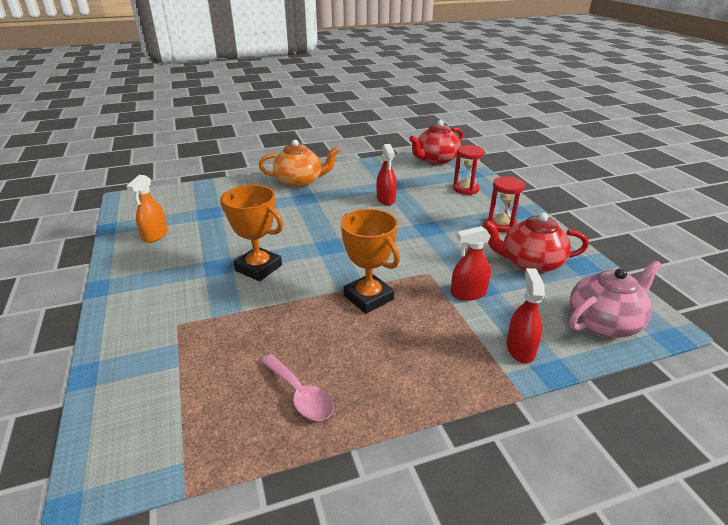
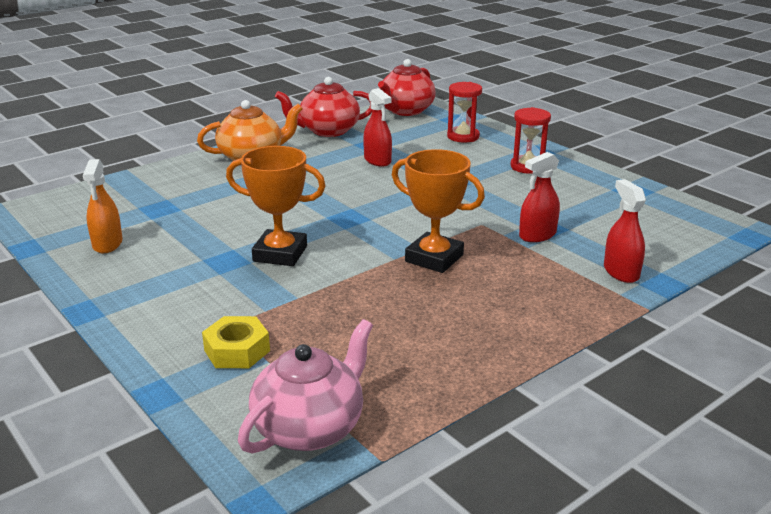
camera: 20 degrees left, 5 degrees down
pink spoon [260,354,334,421] -> none
red teapot [483,213,589,274] -> red teapot moved to [275,77,373,137]
pink teapot [569,260,662,338] -> pink teapot moved to [238,319,373,454]
none -> yellow nut [202,316,270,368]

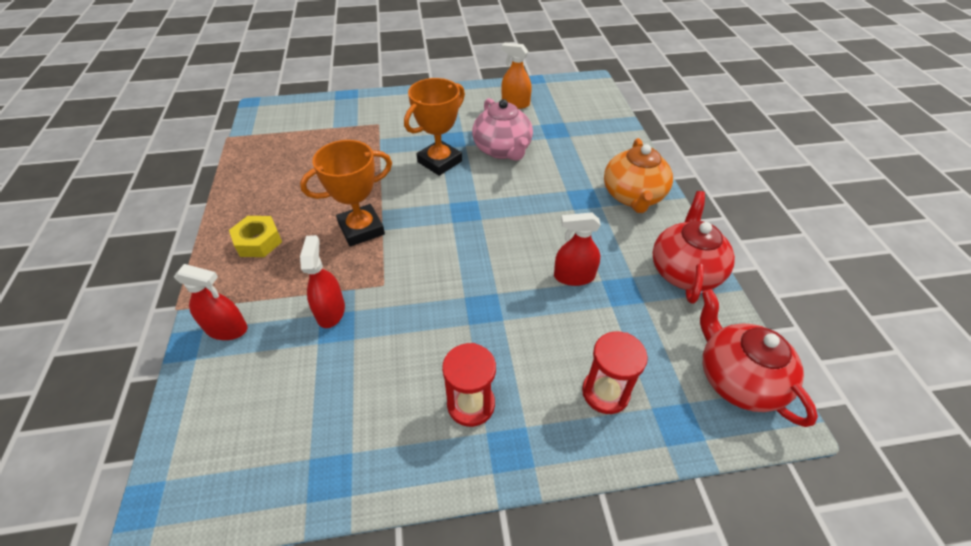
camera: 120 degrees right, 20 degrees up
yellow nut [202,316,270,368] -> yellow nut moved to [229,216,282,257]
pink teapot [238,319,373,454] -> pink teapot moved to [472,98,533,161]

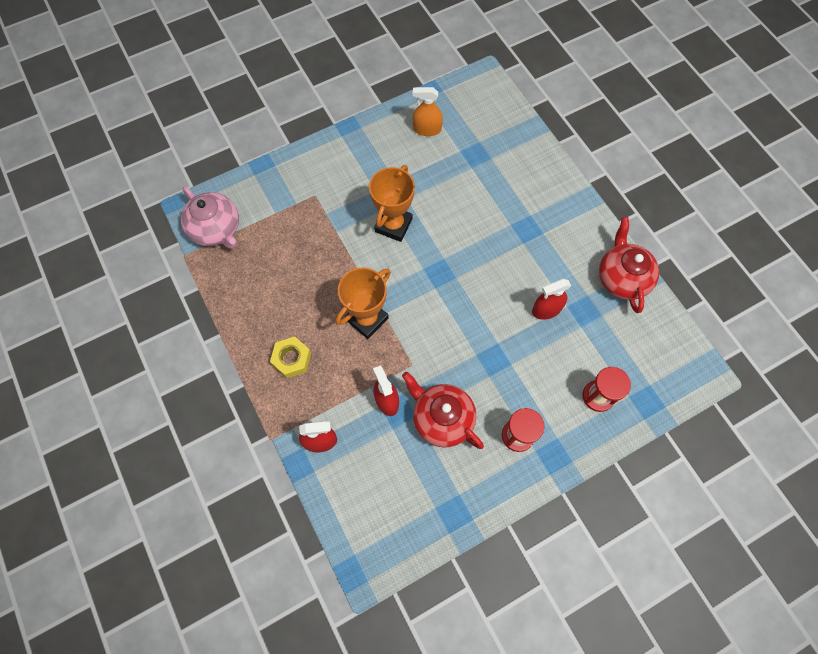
camera: 20 degrees left, 20 degrees up
pink teapot [472,98,533,161] -> pink teapot moved to [181,186,239,249]
orange teapot [604,138,673,213] -> none
red teapot [700,289,818,427] -> red teapot moved to [402,372,484,449]

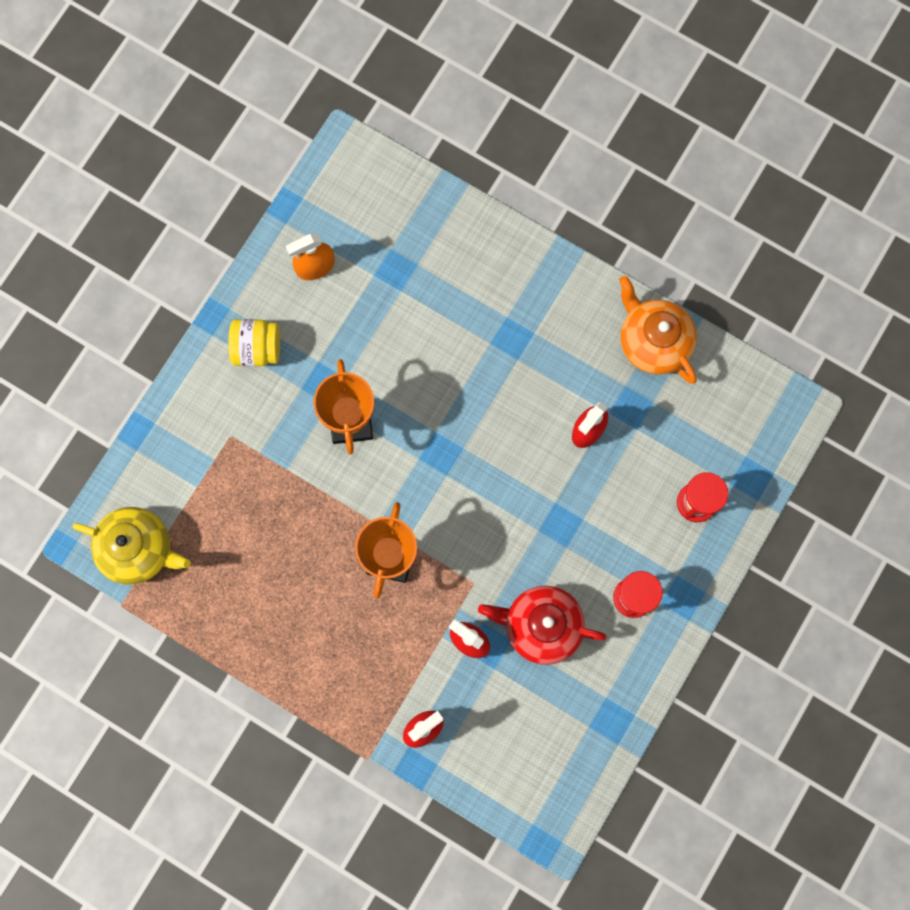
camera: 30 degrees left, 10 degrees up
pink teapot [181,186,239,249] -> yellow teapot [72,507,191,585]
yellow nut [270,336,311,378] -> none
red teapot [599,217,659,313] -> orange teapot [619,276,697,384]
none -> yellow jar [228,319,280,367]

